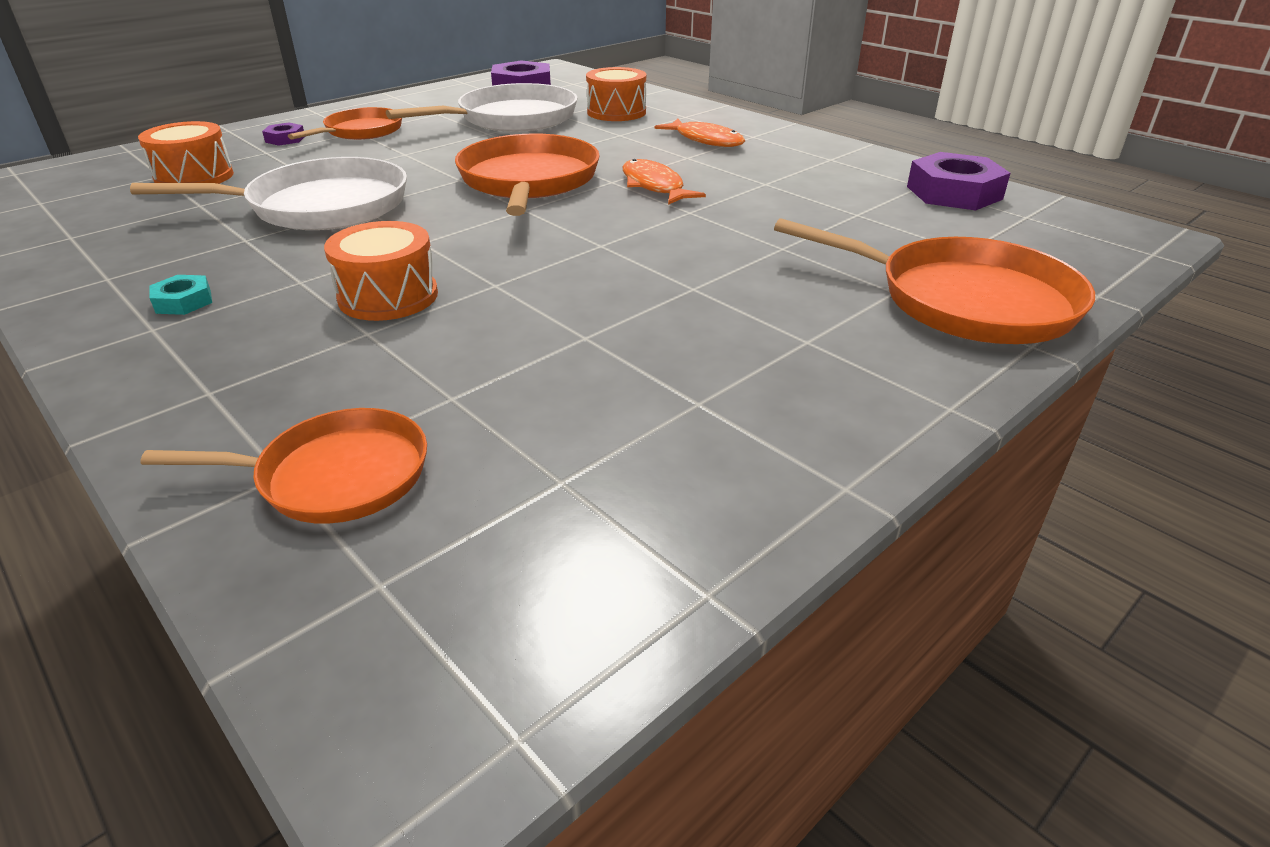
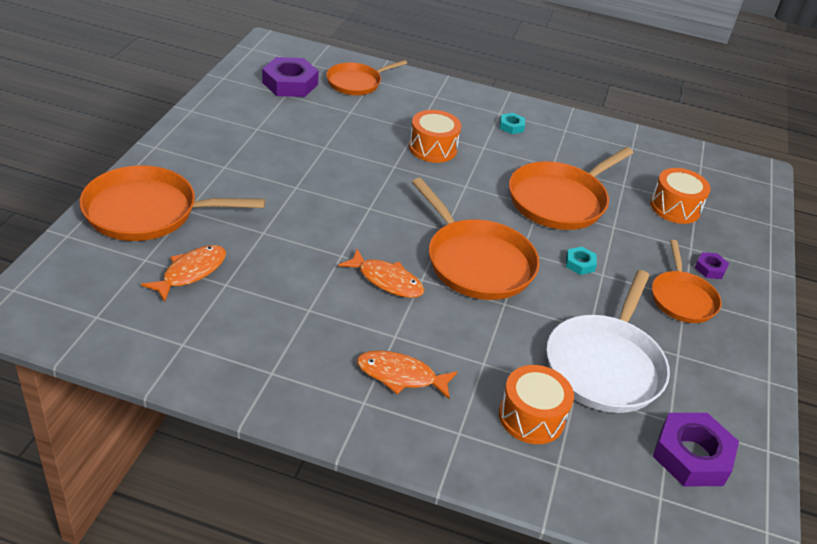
camera: 145 degrees right, 5 degrees up
white pan [130,157,407,230] -> orange pan [509,147,633,230]
purple nut [907,152,1011,210] -> purple nut moved to [262,57,319,97]
none -> orange fish [141,245,226,302]
none -> turquoise nut [566,247,597,275]

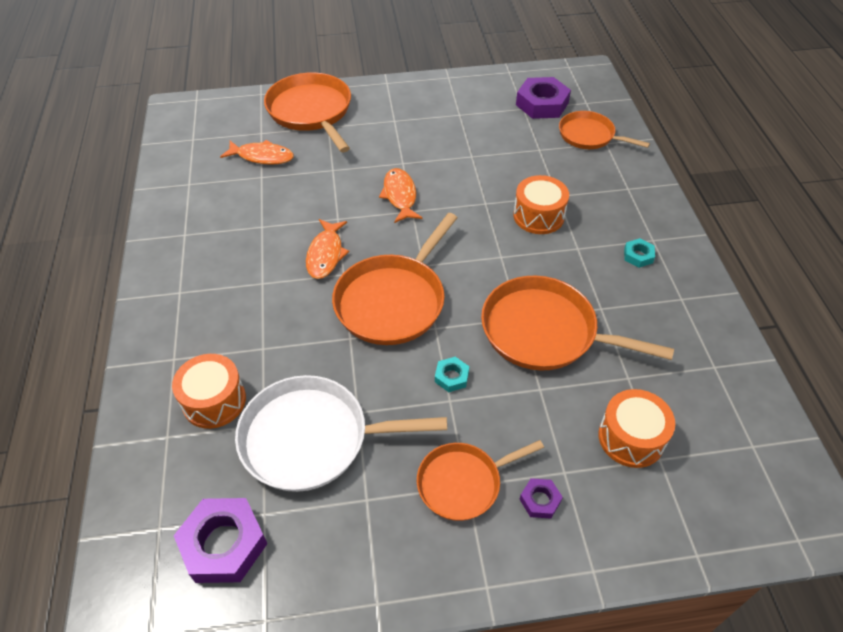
camera: 70 degrees right, 10 degrees up
orange fish [357,350,457,399] -> orange fish moved to [379,168,422,223]

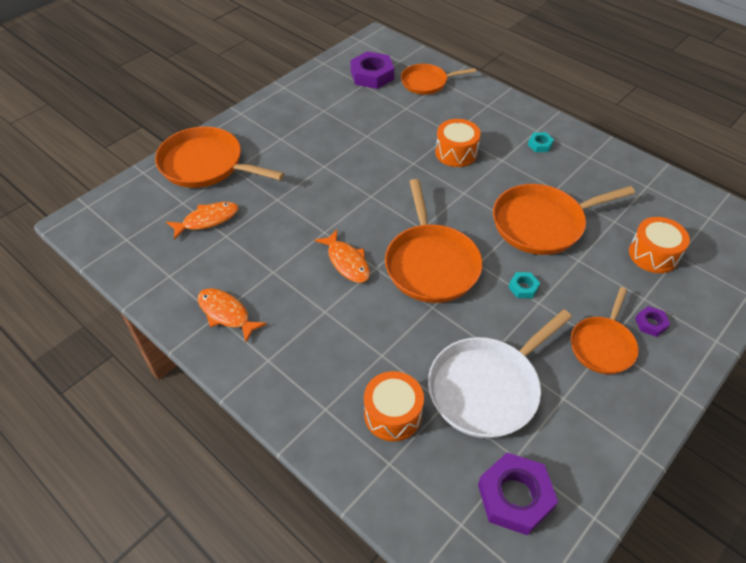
camera: 40 degrees left, 0 degrees up
orange fish [379,168,422,223] -> orange fish moved to [198,288,267,343]

